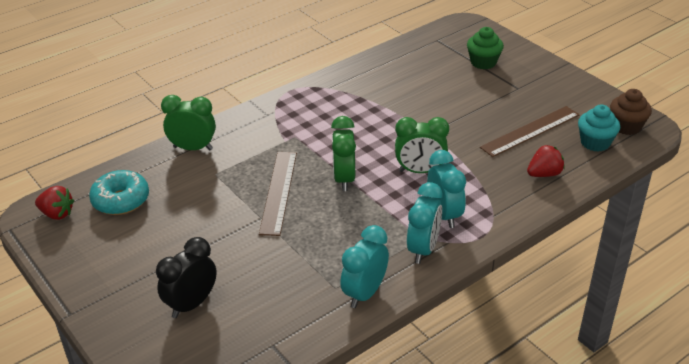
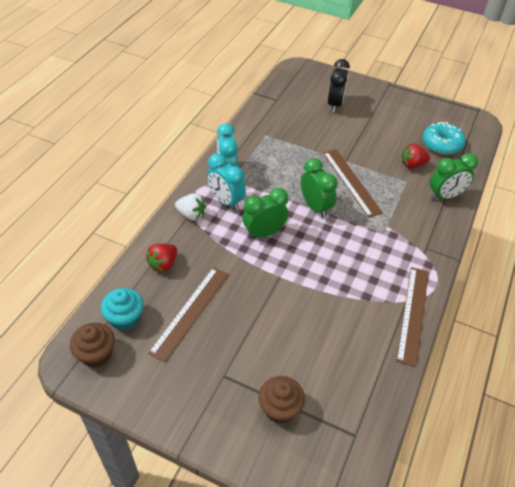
camera: 150 degrees right, 10 degrees up
red strawberry [35,186,74,220] -> red strawberry moved to [402,144,430,168]
turquoise clock [340,225,389,308] -> none
green cupcake [467,27,504,69] -> brown cupcake [258,376,305,424]
none -> white strawberry [175,193,206,220]
none -> brown ruler [396,267,429,367]

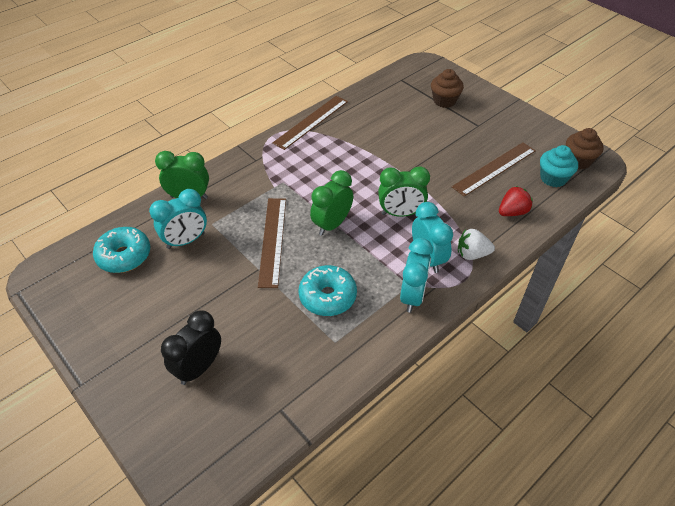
camera: 155 degrees left, 0 degrees up
white strawberry [175,193,206,220] -> white strawberry turned 45 degrees counterclockwise [458,229,495,260]
green clock [301,158,338,218] -> green clock turned 45 degrees clockwise [310,170,353,236]
red strawberry [402,144,430,168] -> turquoise clock [149,189,207,249]
none -> turquoise donut [299,265,357,316]

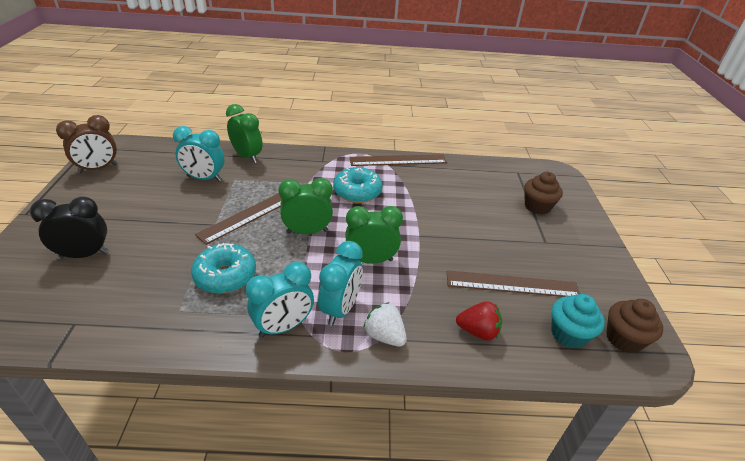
camera: 40 degrees right, 10 degrees down
turquoise donut [93,227,150,273] -> turquoise donut moved to [333,167,383,203]
green clock [378,166,430,217] -> green clock turned 135 degrees clockwise [345,206,403,264]
none -> brown clock [56,115,118,173]

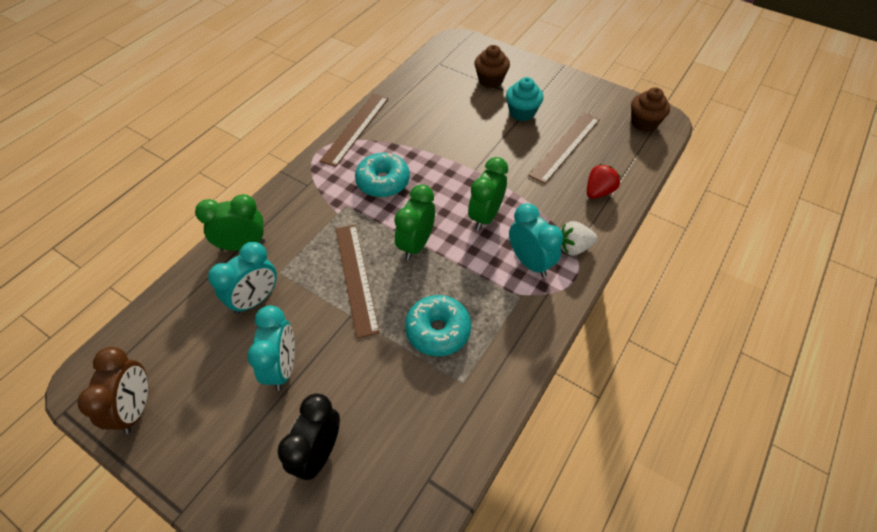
camera: 55 degrees left, 15 degrees up
turquoise clock [246,262,314,337] -> turquoise clock moved to [247,305,295,391]
turquoise cupcake [551,294,605,349] -> turquoise cupcake moved to [506,77,544,121]

